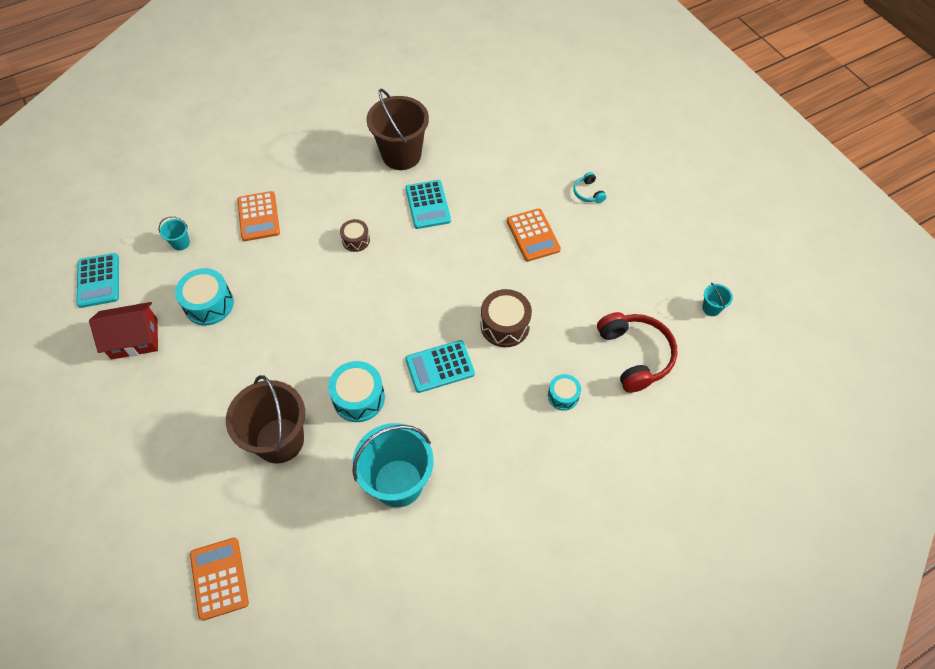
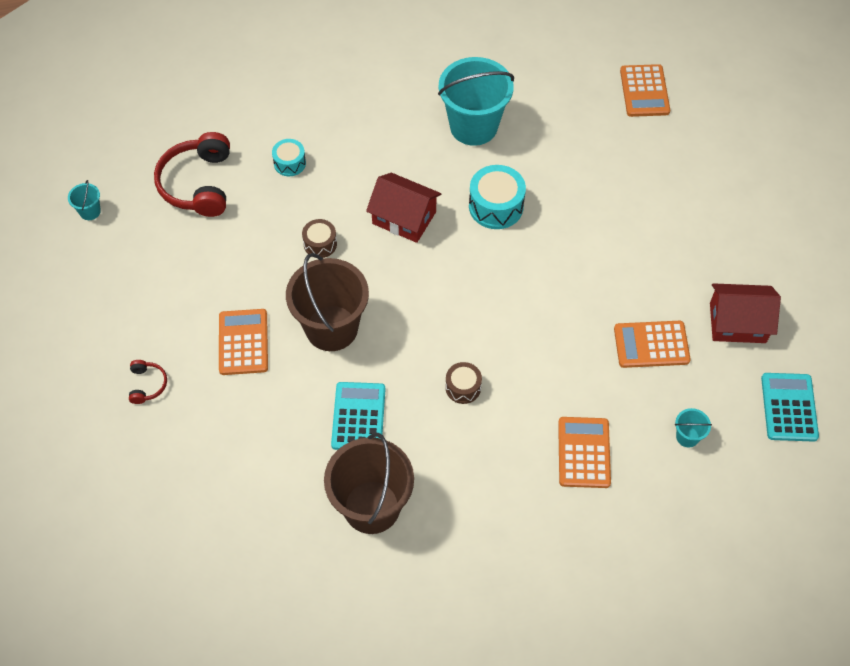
camera: 165 degrees left, 0 degrees up
turquoise drum [175,268,234,326] -> orange calculator [614,321,691,368]
brown bucket [226,375,305,464] -> brown bucket moved to [286,253,369,351]
turquoise calculator [406,340,475,393] -> red house [366,173,441,243]
brown drum [480,289,532,347] -> brown drum [302,219,337,258], size x0.60
turquoise headphones [573,172,606,203] -> red headphones [129,360,167,404]

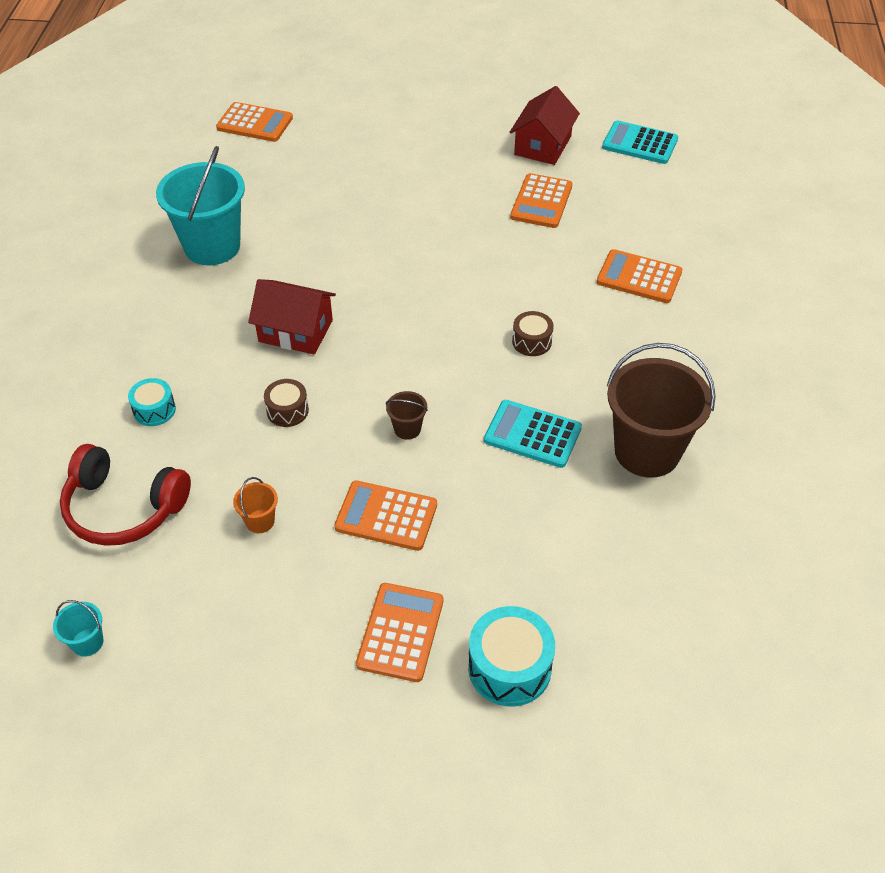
camera: 70 degrees left, 10 degrees down
red headphones [129,360,167,404] -> orange calculator [356,583,443,682]
brown bucket [286,253,369,351] -> brown bucket [386,391,428,440], size x0.42
red house [366,173,441,243] -> red house turned 60 degrees clockwise [248,279,336,355]
turquoise drum [469,165,526,229] -> turquoise drum moved to [468,606,555,707]
turquoise bucket [675,408,712,448] -> none
none -> orange bucket [233,477,278,533]

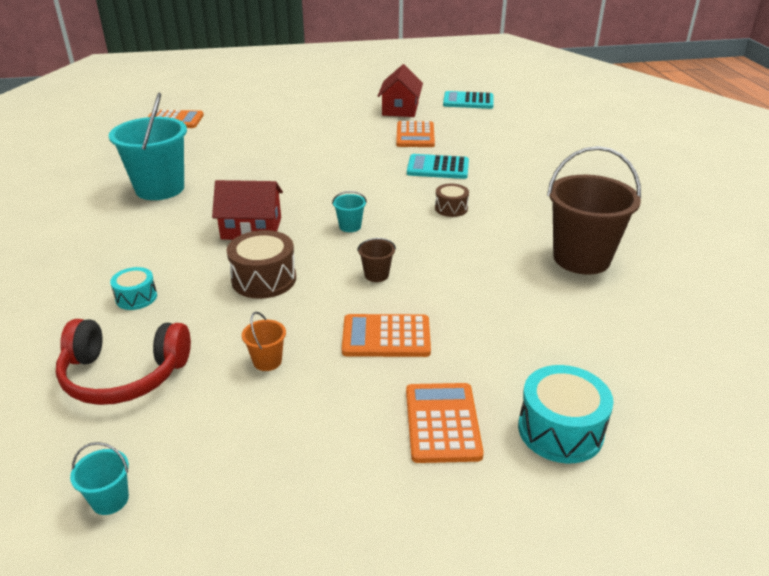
camera: 15 degrees left, 15 degrees down
brown drum [264,379,309,427] -> brown drum [227,230,296,299], size x1.67
turquoise calculator [484,400,582,468] -> turquoise calculator moved to [407,154,469,179]
orange calculator [596,249,682,303] -> none
none -> turquoise bucket [332,191,367,232]

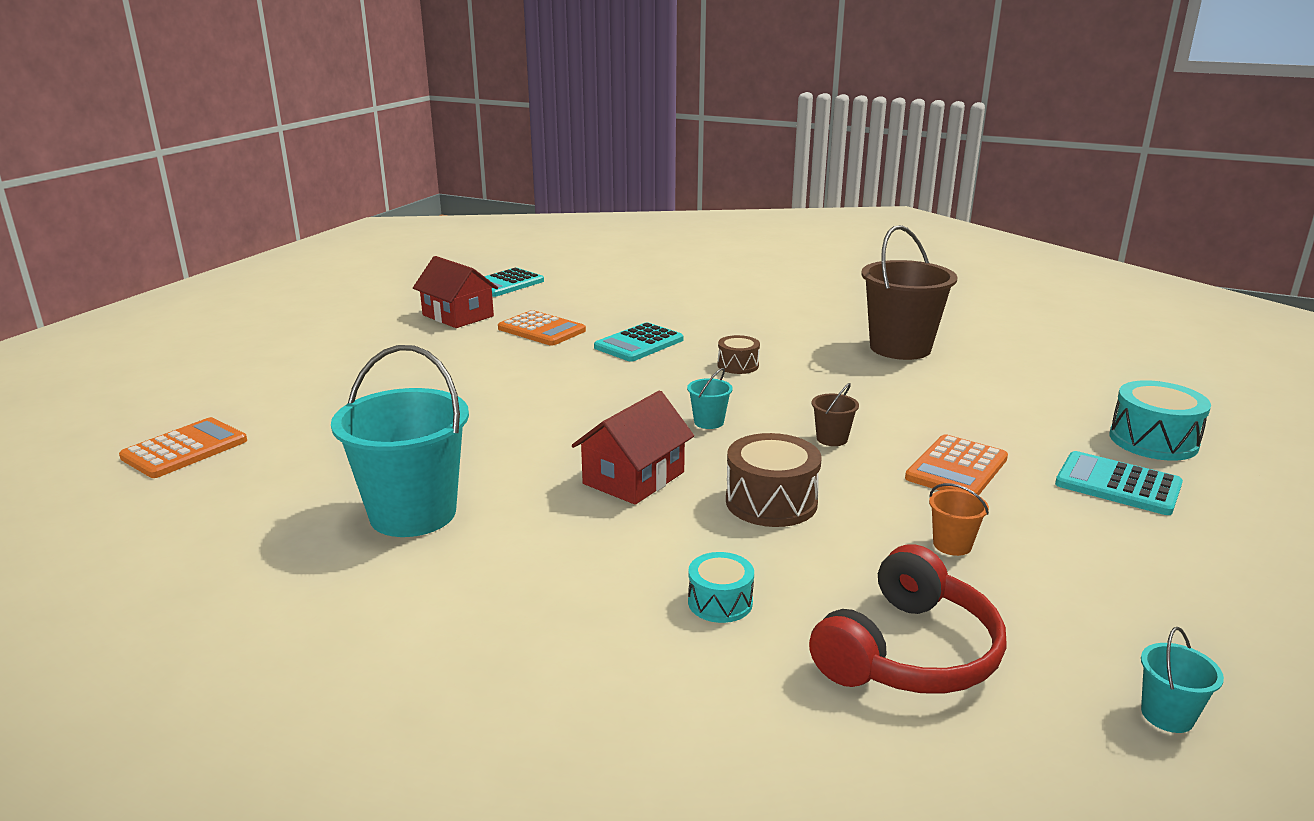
camera: 55 degrees left, 10 degrees down
orange calculator [406,383,484,463] -> turquoise calculator [1055,451,1183,515]

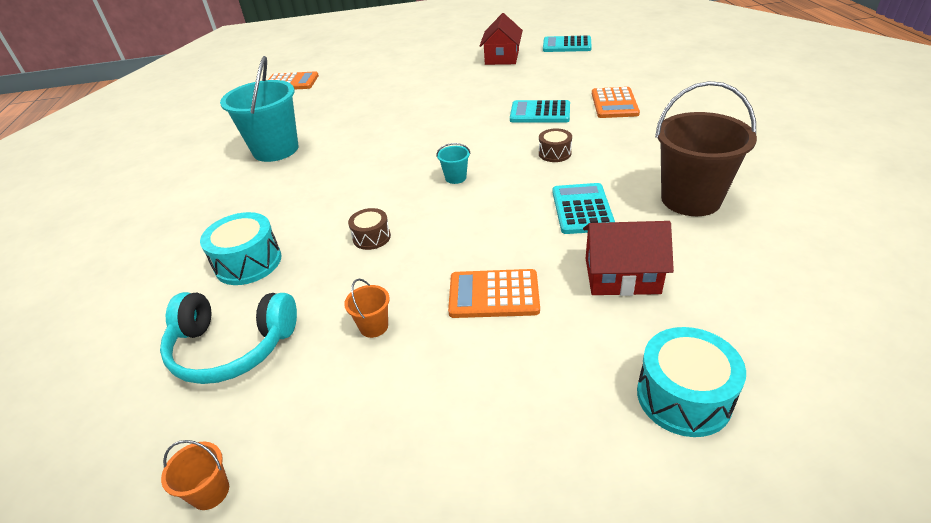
camera: 60 degrees right, 15 degrees up
orange calculator [498,310,586,346] -> orange calculator moved to [592,87,640,118]
red house [572,391,694,505] -> red house moved to [583,221,674,296]
turquoise drum [688,552,754,623] -> turquoise drum [200,212,282,285], size x1.67
brown drum [726,433,821,527] -> brown drum [348,208,391,250], size x0.60
red headphones [809,544,1006,694] -> turquoise headphones [160,292,297,384]
brown bucket [811,383,859,446] -> none
turquoise calculator [1055,451,1183,515] -> turquoise calculator moved to [552,183,615,234]
turquoise bucket [1141,627,1224,733] -> orange bucket [161,440,229,510]

